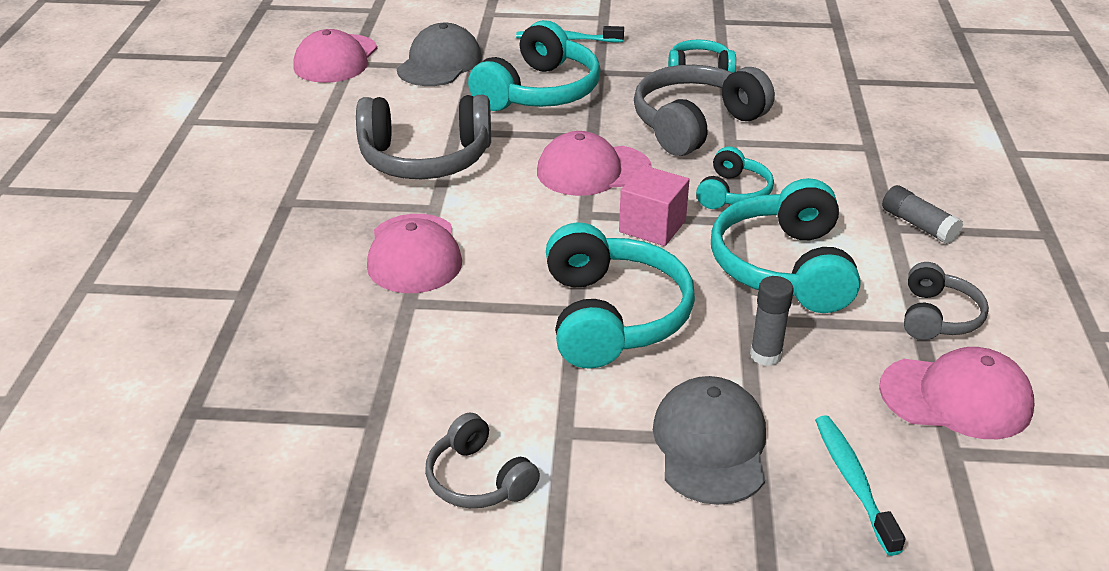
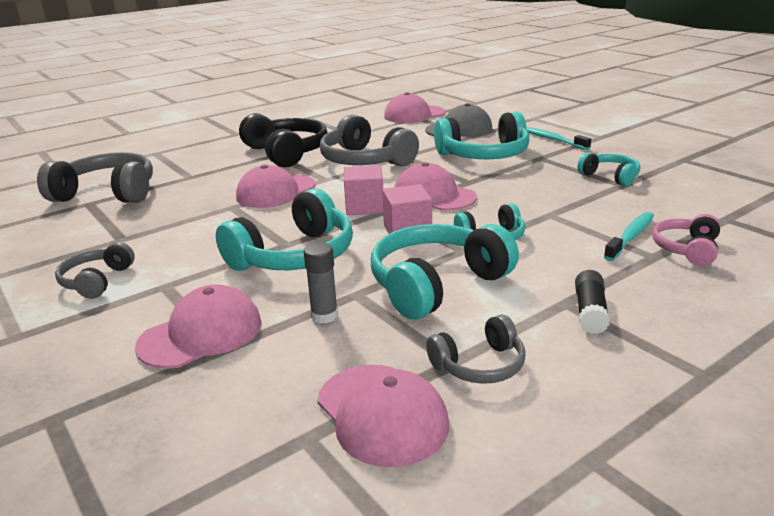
camera: 50 degrees right, 10 degrees down
grey headphones [634,65,775,156] -> grey headphones moved to [37,152,153,203]
grey cap [653,376,766,505] -> pink cap [135,284,262,369]
turquoise toothbrush [815,415,905,556] -> turquoise toothbrush moved to [604,212,654,261]
grey glue stick [882,185,963,244] -> black glue stick [575,270,610,334]
none -> black headphones [239,113,328,167]
none -> pink cube [344,165,383,215]
none -> pink headphones [653,214,720,266]

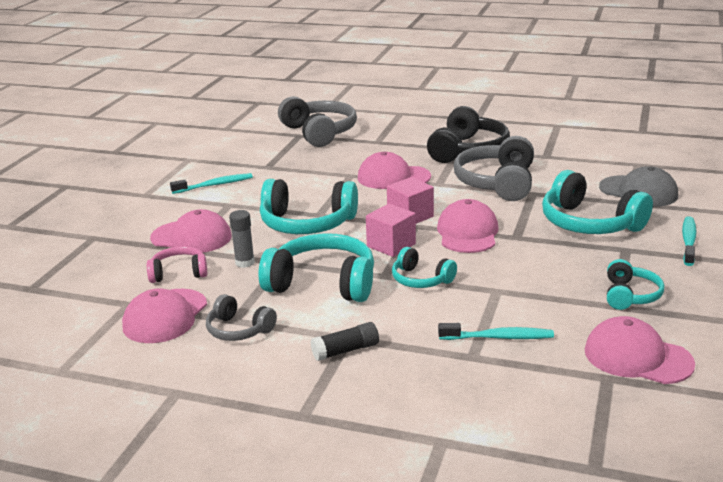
camera: 55 degrees right, 0 degrees up
grey headphones [55,242,135,299] -> turquoise toothbrush [170,173,253,194]
pink cap [384,92,446,123] -> pink cap moved to [585,316,695,384]
pink headphones [653,214,720,266] -> pink headphones moved to [147,246,207,283]

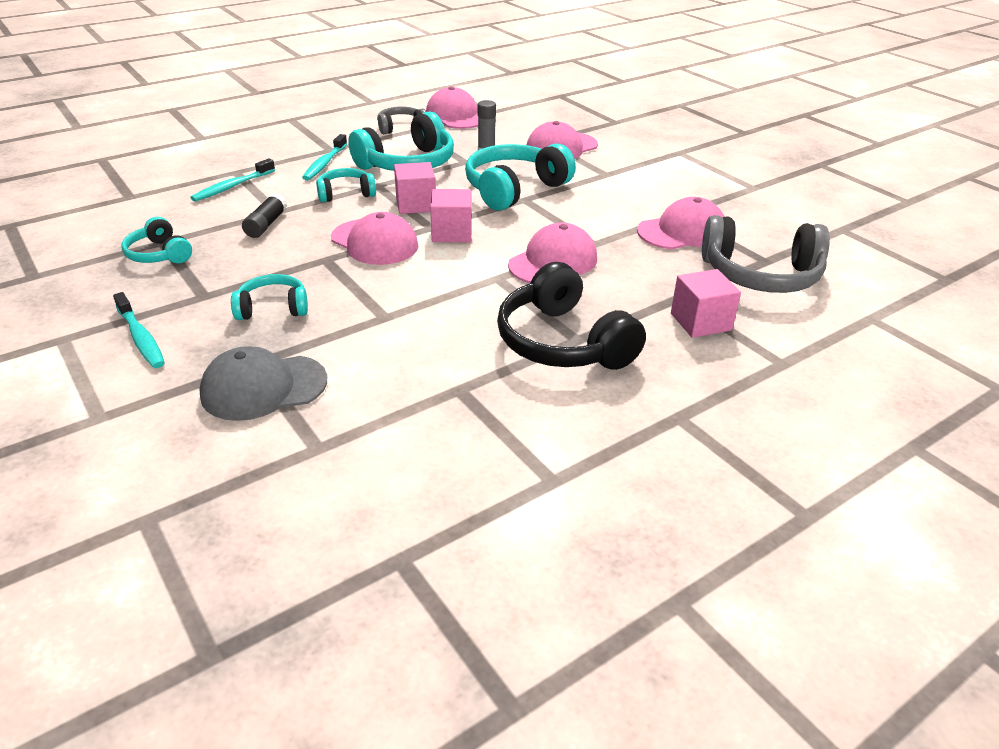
camera: 125 degrees right, 10 degrees up
pink headphones [147,246,207,283] -> none
turquoise toothbrush [170,173,253,194] -> turquoise toothbrush moved to [302,134,347,180]
black glue stick [311,322,379,361] -> black glue stick moved to [242,193,287,238]
grey headphones [454,136,534,201] -> none
turquoise headphones [542,170,653,234] -> turquoise headphones [231,274,308,320], size x0.55
pink cap [585,316,695,384] -> pink cap moved to [637,197,725,249]
none -> pink cube [671,269,741,338]

